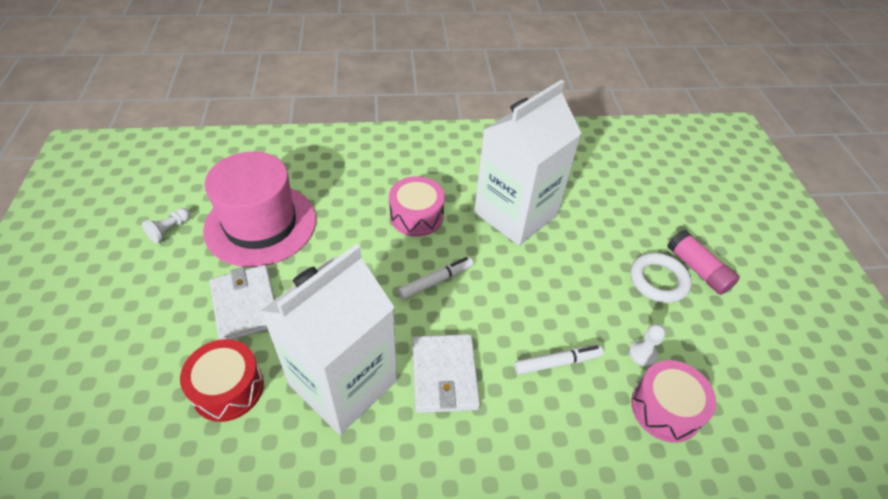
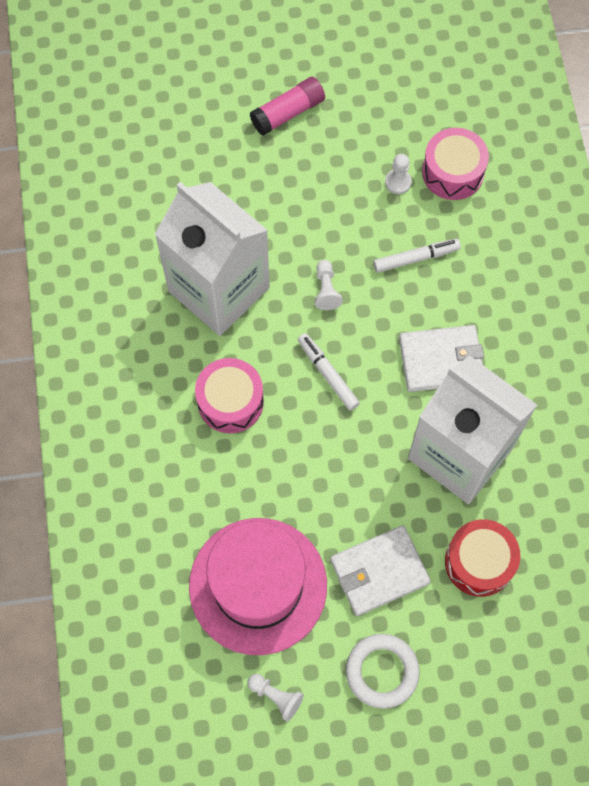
camera: 90 degrees left, 20 degrees up
white marker [514,345,604,375] -> white marker turned 90 degrees clockwise [373,239,461,273]
white ring [630,253,692,303] -> white ring moved to [346,634,420,709]
none -> white pawn [315,260,343,310]

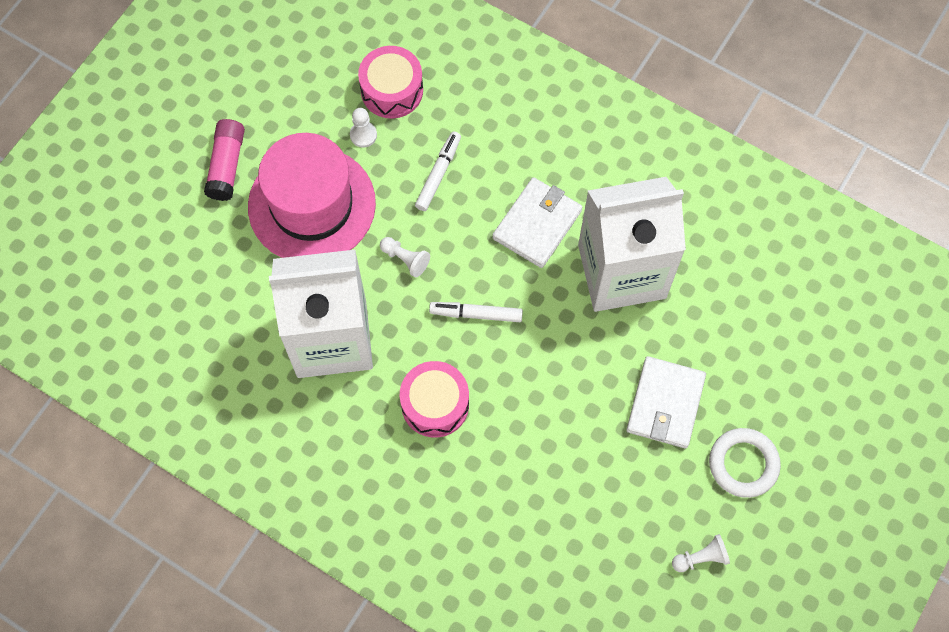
camera: 50 degrees left, 0 degrees up
pink hat [189,518,327,655] -> pink hat moved to [248,133,376,258]
red drum [445,519,520,597] -> none

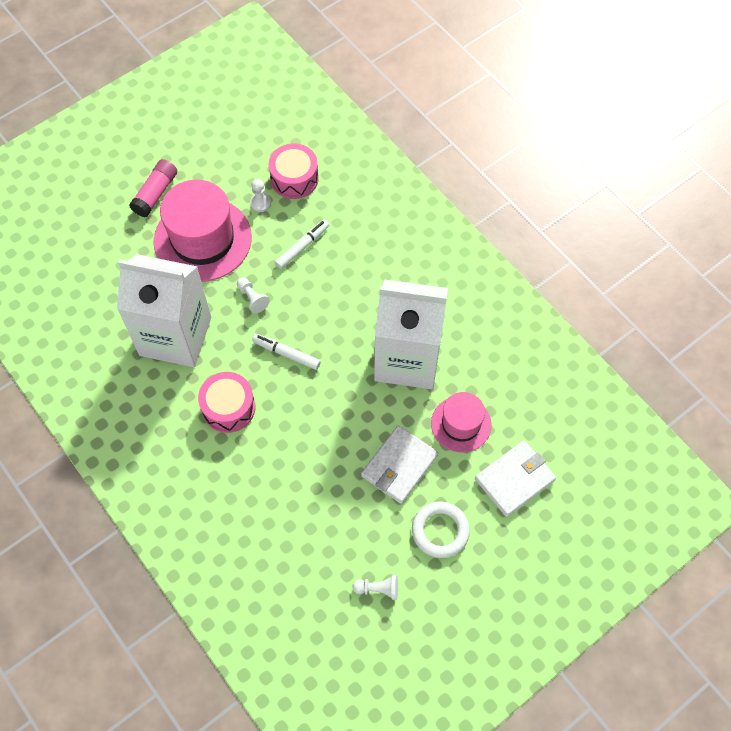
camera: 20 degrees right, 5 degrees down
white wallet [492,177,582,268] -> white wallet moved to [475,441,556,517]
none -> pink hat [431,392,492,453]

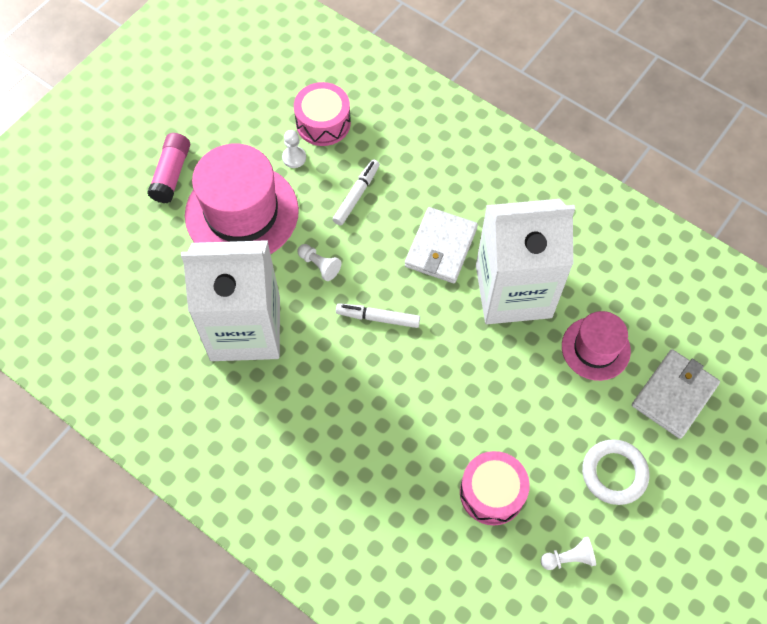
camera: 15 degrees left, 0 degrees up
pink drum [198,372,255,433] -> pink drum moved to [460,451,530,525]
white wallet [361,425,438,504] -> white wallet moved to [405,207,478,283]

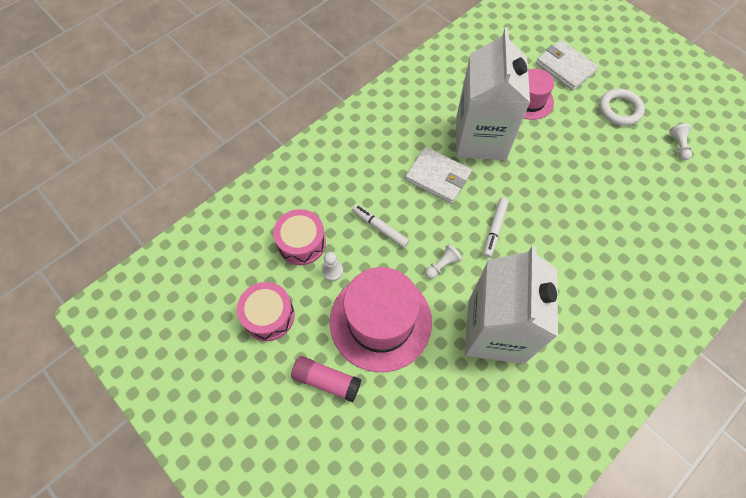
camera: 80 degrees left, 0 degrees up
pink drum [460,451,530,525] -> pink drum moved to [237,282,295,341]

